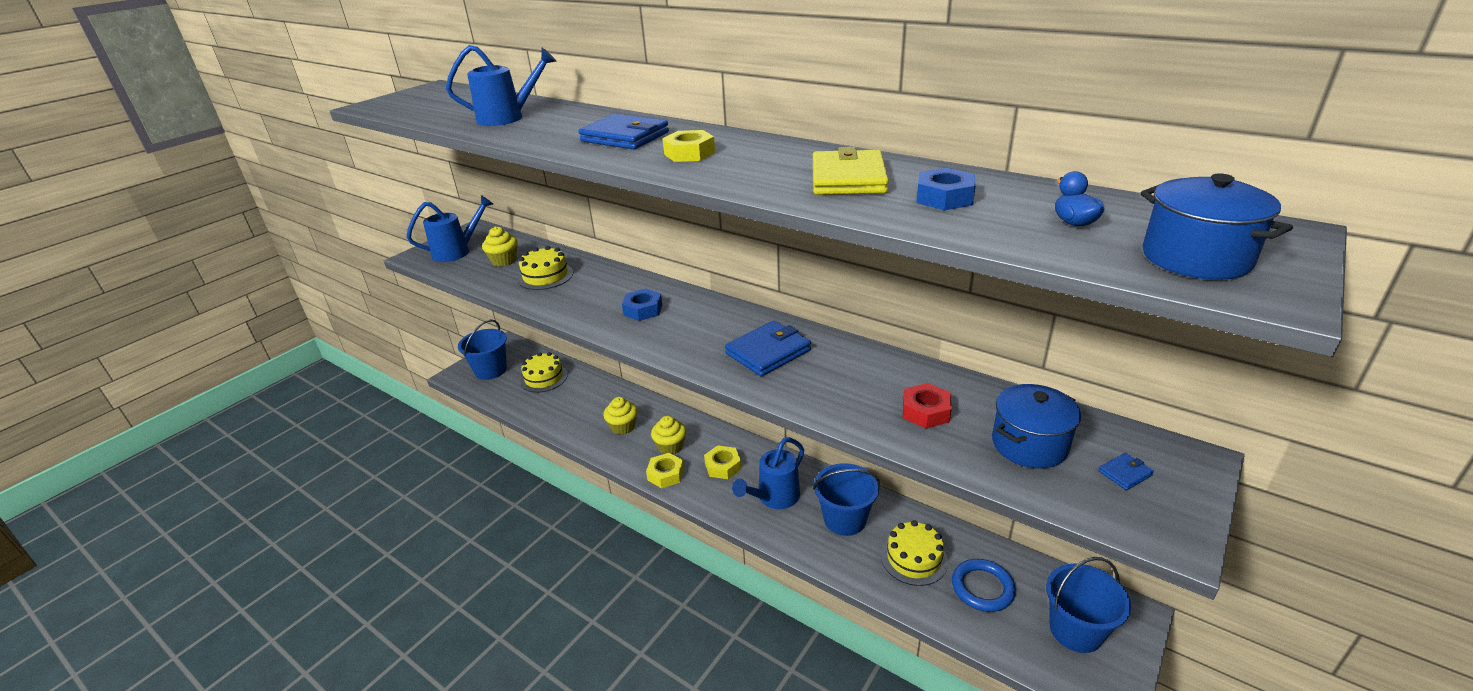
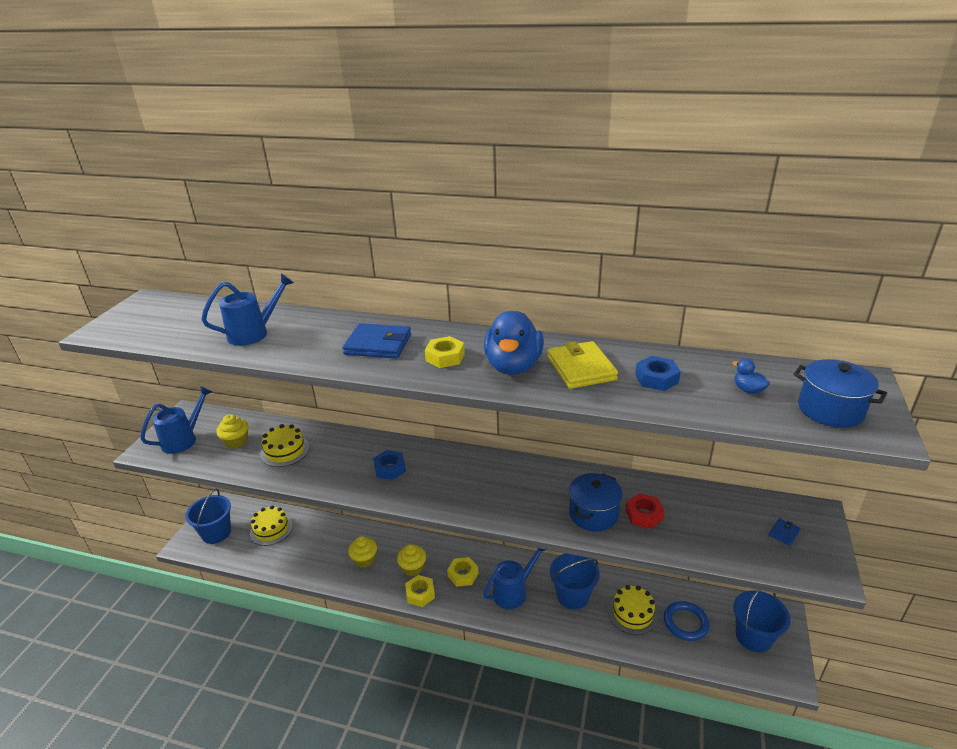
camera: 20 degrees left, 0 degrees up
blue wallet [725,321,811,377] -> none
blue watering can [732,437,804,509] -> blue watering can turned 150 degrees counterclockwise [483,548,545,609]
blue pot [992,384,1081,468] -> blue pot moved to [569,473,623,532]
none -> blue duck [484,311,544,375]

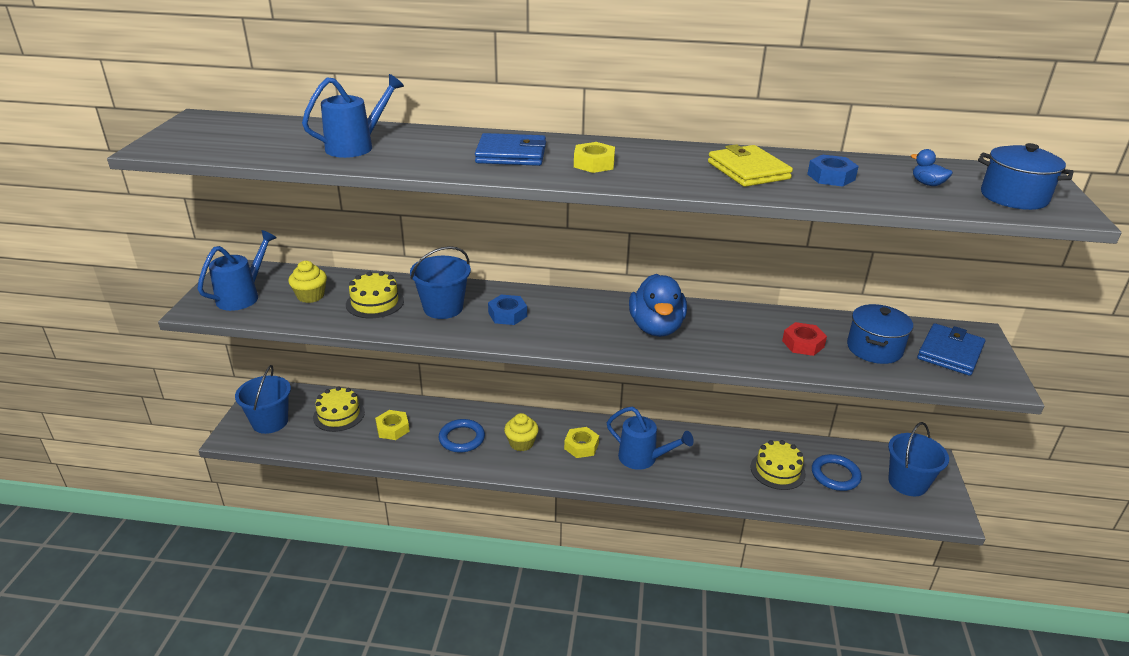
camera: 10 degrees left, 0 degrees up
yellow cupcake [348,536,377,568] -> blue ring [439,419,485,453]
yellow nut [405,575,435,607] -> yellow nut moved to [375,410,410,440]
blue watering can [483,548,545,609] -> blue watering can turned 75 degrees clockwise [607,407,694,470]
blue duck [484,311,544,375] -> blue duck moved to [629,274,687,337]
blue bucket [550,553,600,609] -> blue bucket moved to [410,246,471,319]
blue pot [569,473,623,532] -> blue pot moved to [847,304,913,364]
blue wallet [769,518,801,546] -> blue wallet [917,323,985,376], size x2.20

